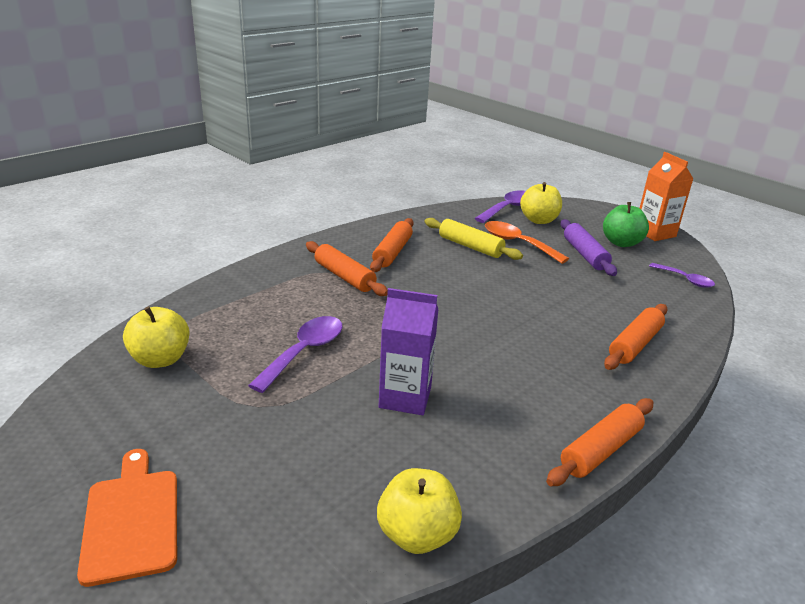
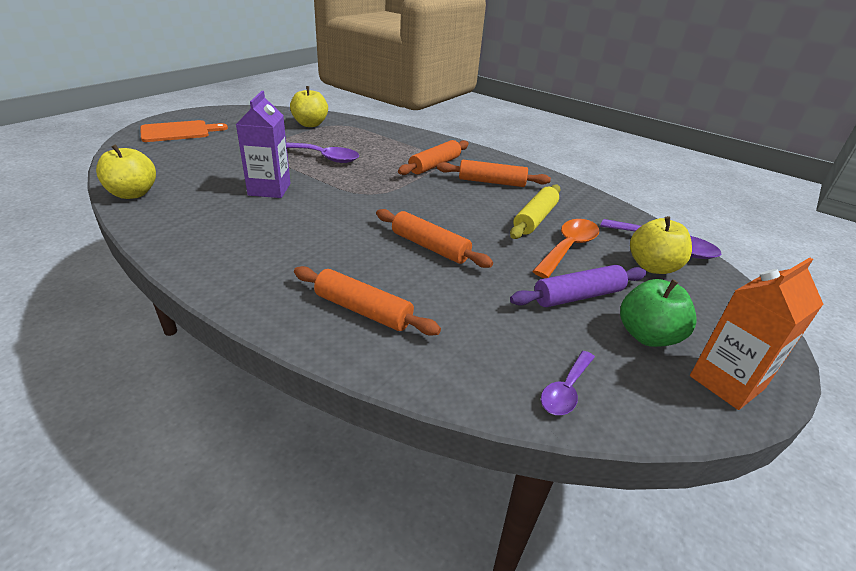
camera: 80 degrees right, 5 degrees up
orange rolling pin [546,398,653,486] -> orange rolling pin moved to [376,209,493,268]

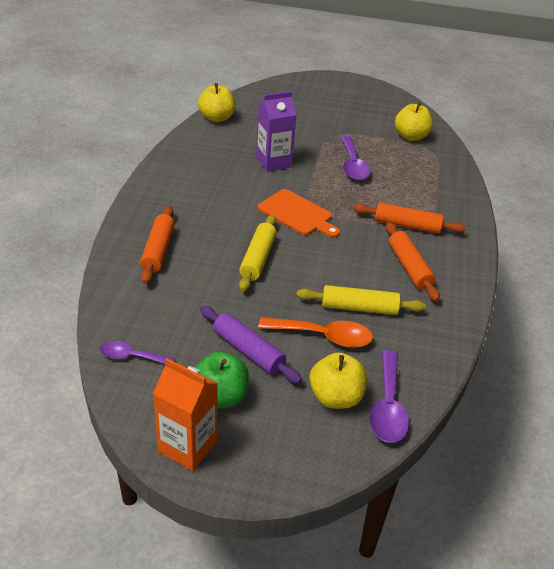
camera: 65 degrees right, 5 degrees up
orange cutting board [140,120,228,142] -> orange cutting board moved to [257,189,340,238]
orange rolling pin [376,209,493,268] -> yellow rolling pin [239,215,276,292]

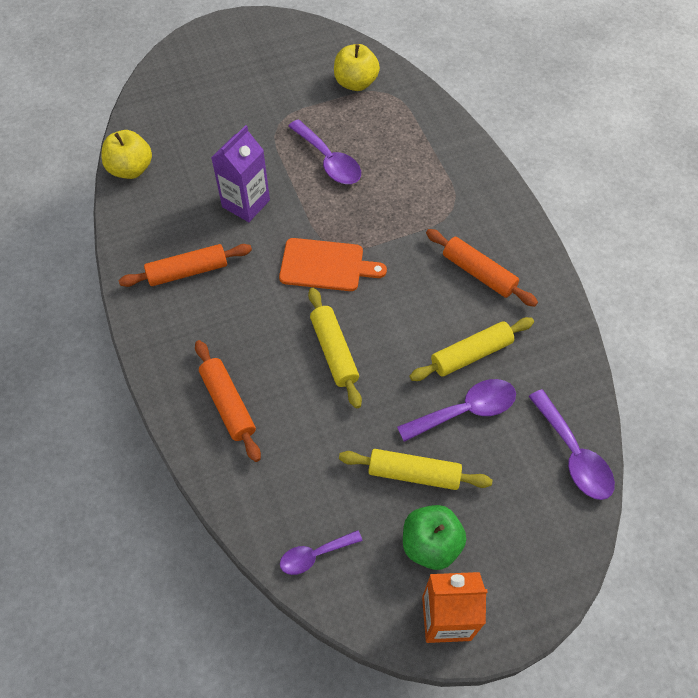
camera: 30 degrees left, 20 degrees up
purple rolling pin [200,306,302,384] -> yellow rolling pin [339,449,493,490]
orange spoon [258,317,373,348] -> purple spoon [397,379,516,442]
yellow apple [309,352,367,409] -> none
orange rolling pin [353,203,466,234] -> orange rolling pin moved to [119,244,252,287]

